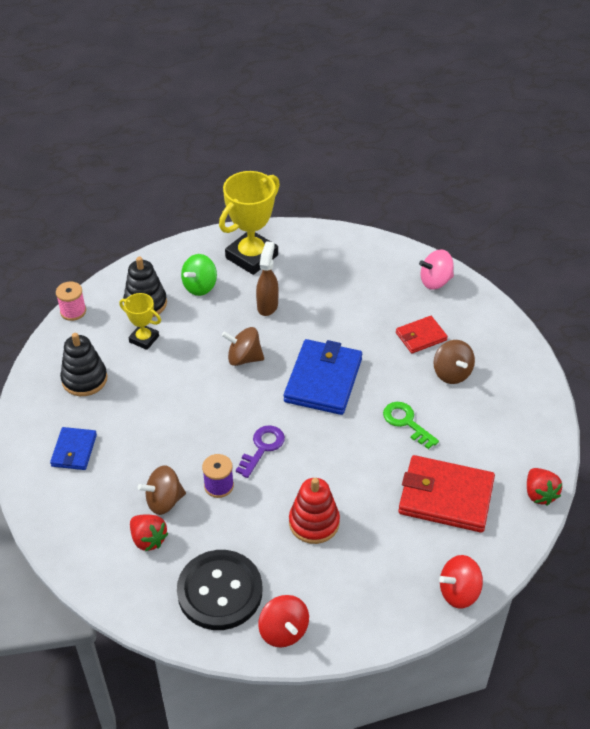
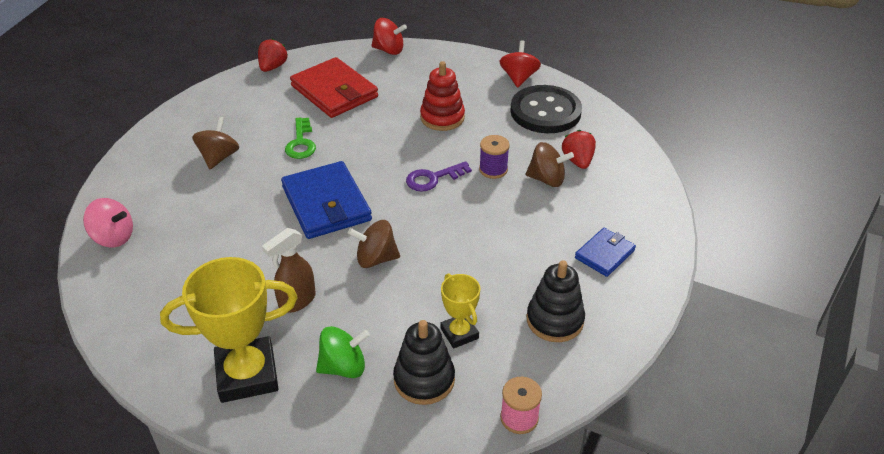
camera: 145 degrees left, 5 degrees down
brown spinning top [222,327,264,366] -> brown spinning top turned 135 degrees clockwise [348,220,400,268]
blue wallet [284,339,362,415] -> blue wallet turned 75 degrees counterclockwise [281,161,372,239]
red wallet [396,316,448,354] -> none

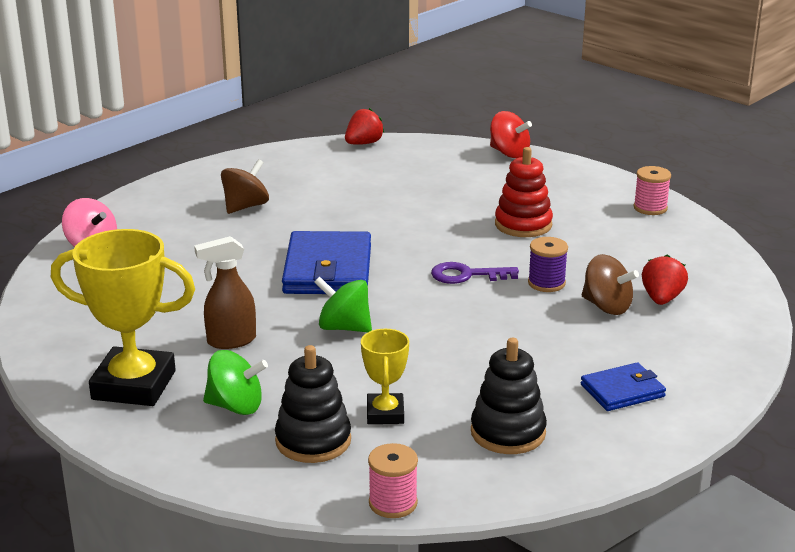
camera: 25 degrees right, 15 degrees down
green key [285,117,316,159] -> none
red wallet [290,57,378,118] -> none
brown spinning top [348,220,400,268] -> green spinning top [315,277,372,332]
red spinning top [499,40,541,88] -> pink spool [634,166,671,215]
black button [510,85,582,133] -> none

